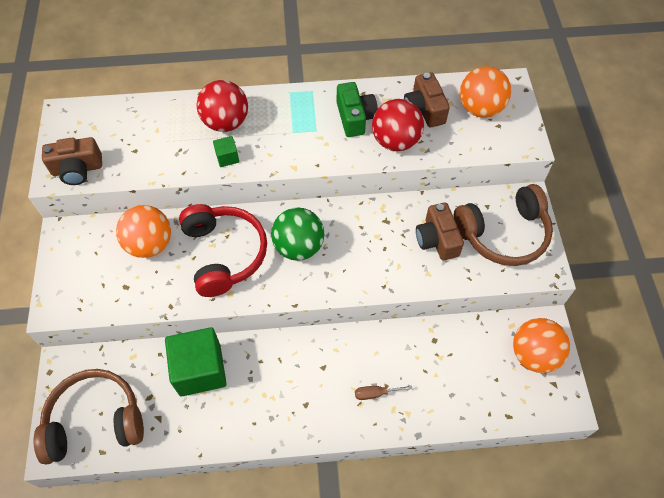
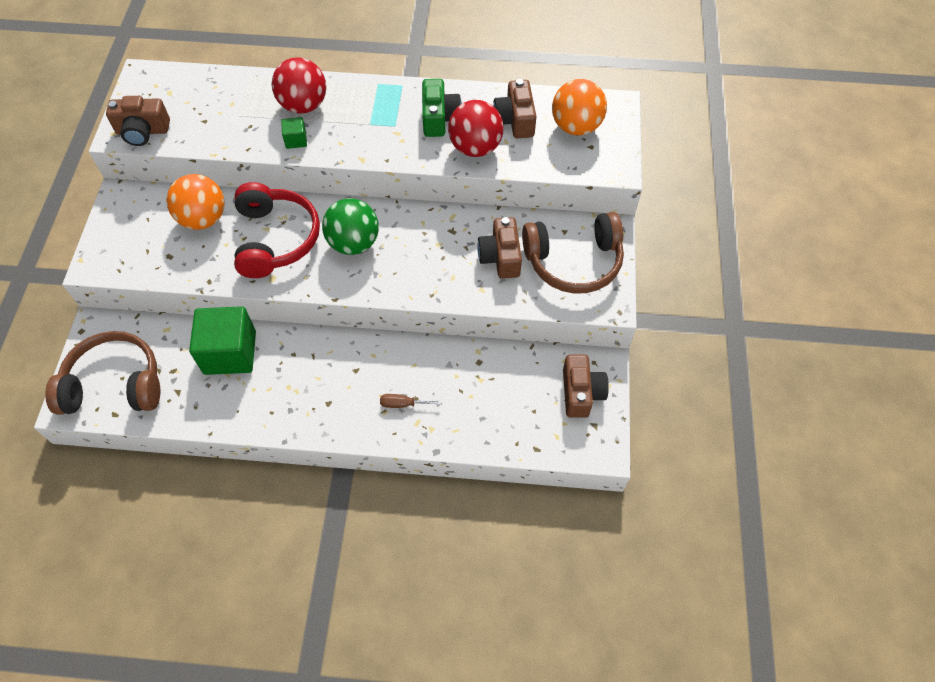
camera: 10 degrees right, 0 degrees up
orange ball [513,318,570,373] -> brown camera [563,354,609,418]

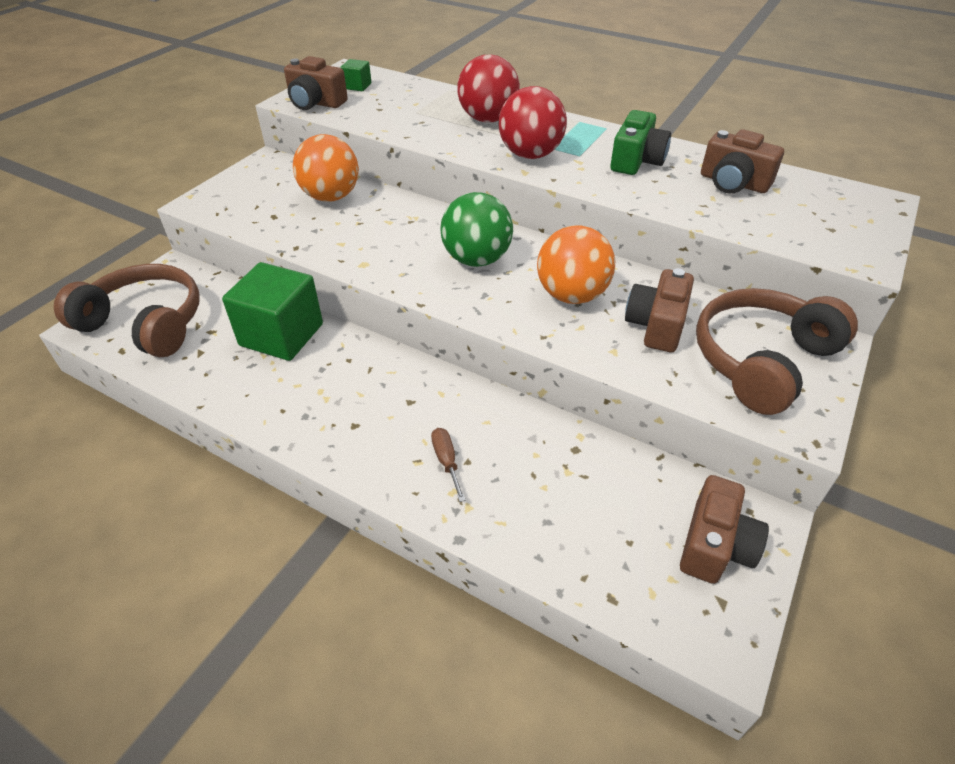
camera: 25 degrees right, 15 degrees down
red headphones [234,182,320,278] -> none
green cube [281,117,307,149] -> green cube moved to [340,59,371,91]
brown screwdriver [380,394,441,408] -> brown screwdriver turned 45 degrees clockwise [431,428,466,502]
red ball [448,100,504,157] -> red ball moved to [499,86,567,159]
brown camera [493,79,537,138] -> brown camera turned 75 degrees counterclockwise [701,129,784,194]
brown headphones [522,212,624,294] -> brown headphones turned 120 degrees clockwise [696,288,858,415]
orange ball [552,79,607,135] -> orange ball moved to [537,225,615,304]

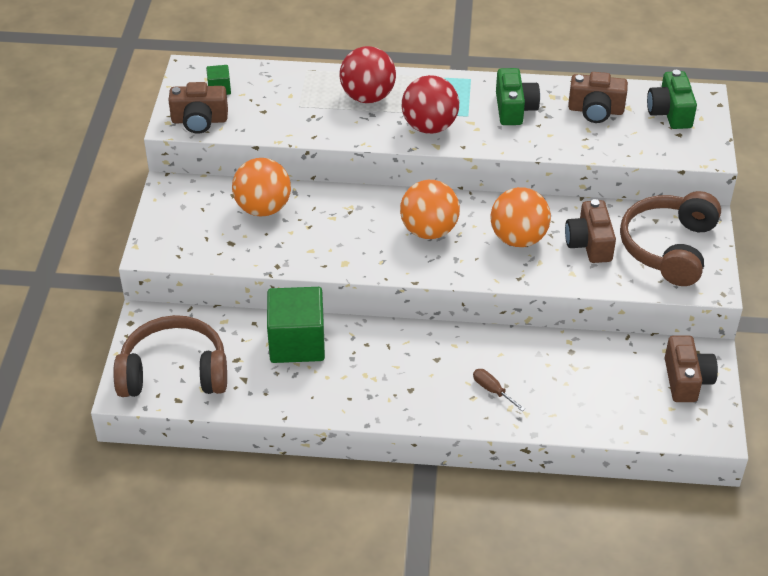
camera: 25 degrees left, 0 degrees up
green ball [441,192,513,267] -> orange ball [400,180,460,239]
none -> green camera [647,70,697,129]

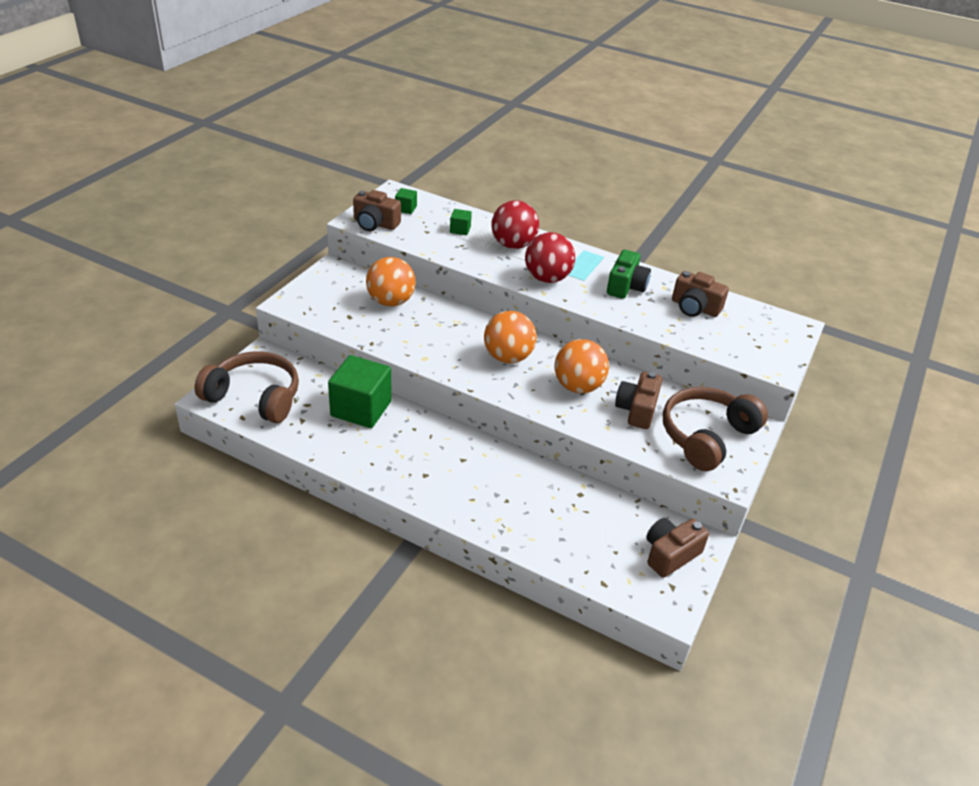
camera: 20 degrees right, 5 degrees down
brown screwdriver [473,369,525,411] -> none
green camera [647,70,697,129] -> none
brown camera [665,336,718,402] -> brown camera turned 150 degrees counterclockwise [646,518,709,578]
none -> green cube [450,209,472,235]

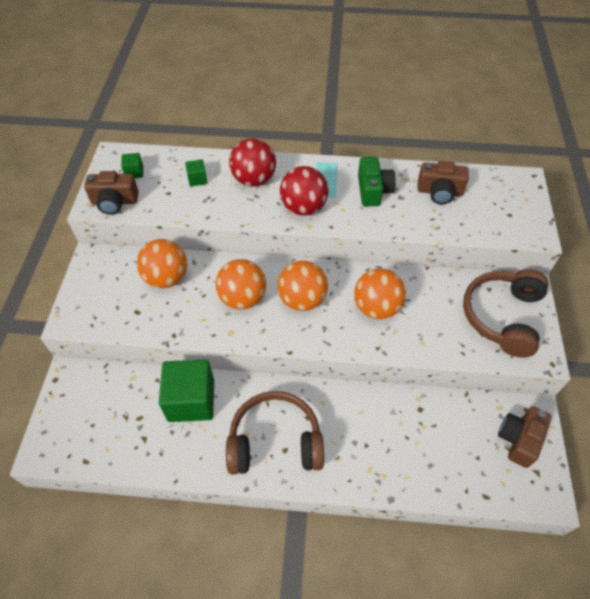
camera: 20 degrees left, 15 degrees up
brown headphones [195,351,299,423] -> brown headphones moved to [226,391,324,474]
brown camera [615,372,662,429] -> none
none -> orange ball [216,259,266,309]

